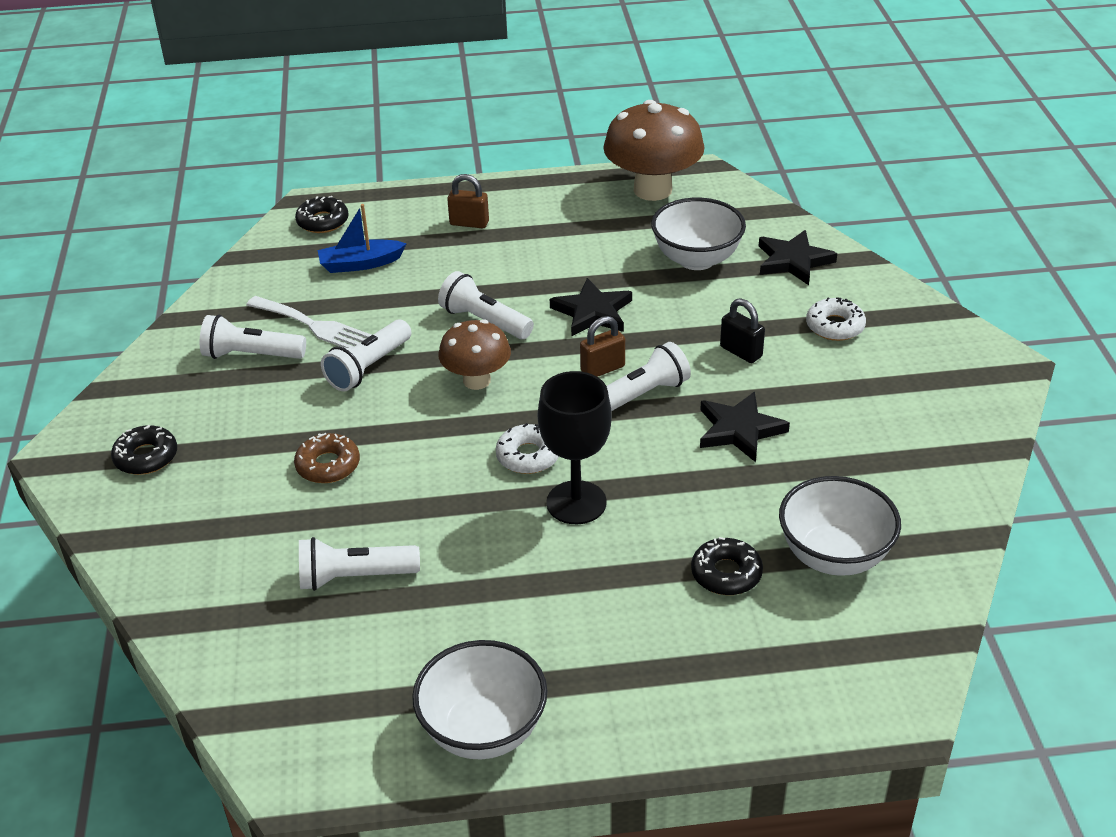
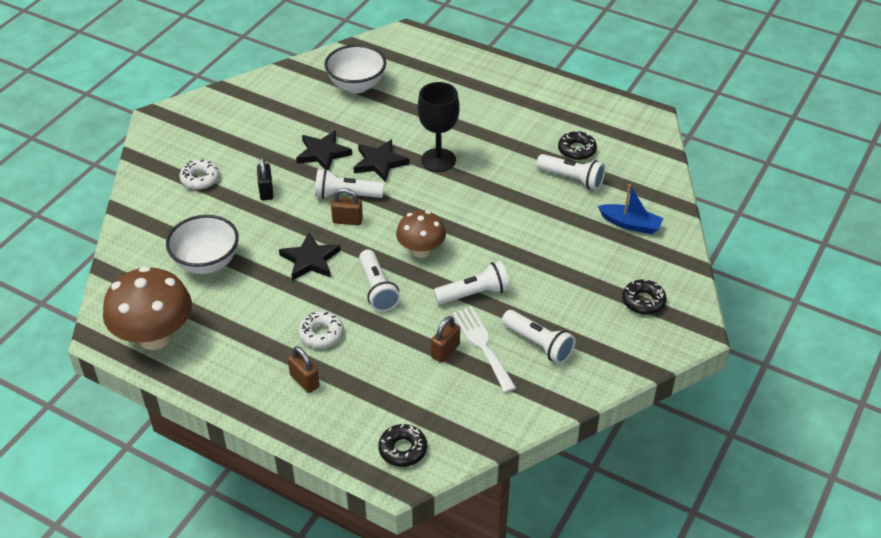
camera: 145 degrees left, 5 degrees up
brown donut [294,433,360,483] -> none
blue boat [318,204,407,273] -> blue boat moved to [598,184,663,234]
white bowl [412,640,548,759] -> none
white donut [496,423,559,474] -> white donut moved to [299,311,344,348]
black donut [691,537,763,595] -> black donut moved to [558,130,597,160]
black star [759,230,837,285] -> black star moved to [353,139,410,182]
none -> brown padlock [431,316,460,363]

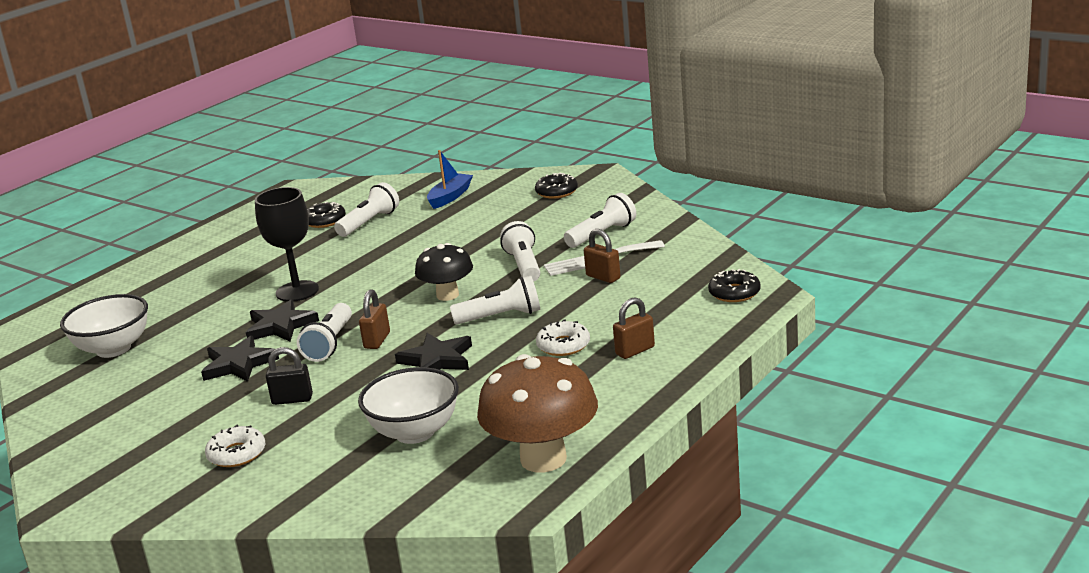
camera: 80 degrees left, 20 degrees down
brown mushroom [396,210,446,258] -> black mushroom [415,243,473,301]

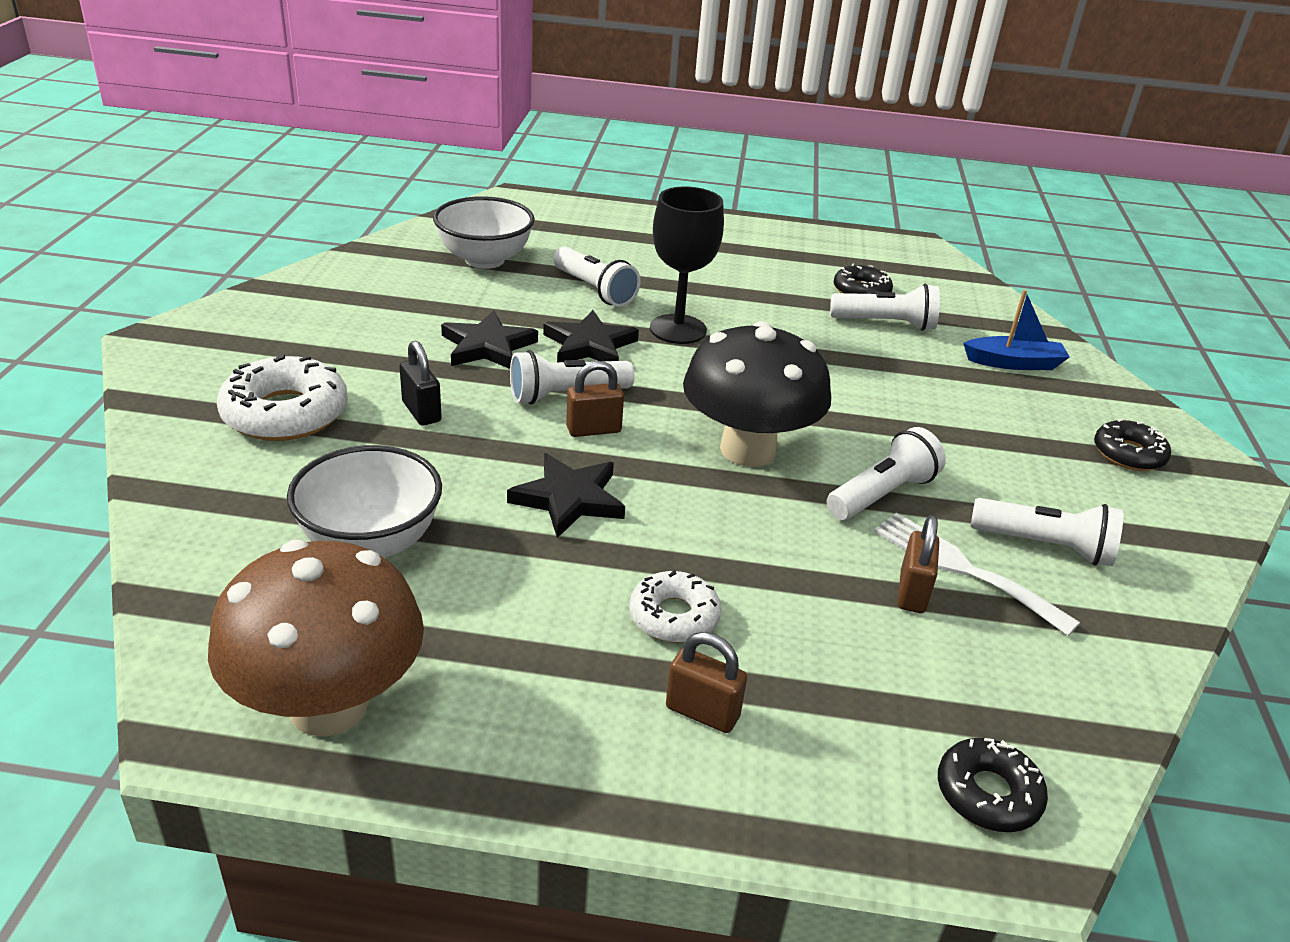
camera: 55 degrees right, 10 degrees up
white donut [205,425,265,467] -> white donut [217,354,348,441], size x1.64
black mushroom [415,243,473,301] -> black mushroom [683,321,831,467], size x1.63
white flashlight [450,276,540,325] -> white flashlight moved to [553,247,641,307]

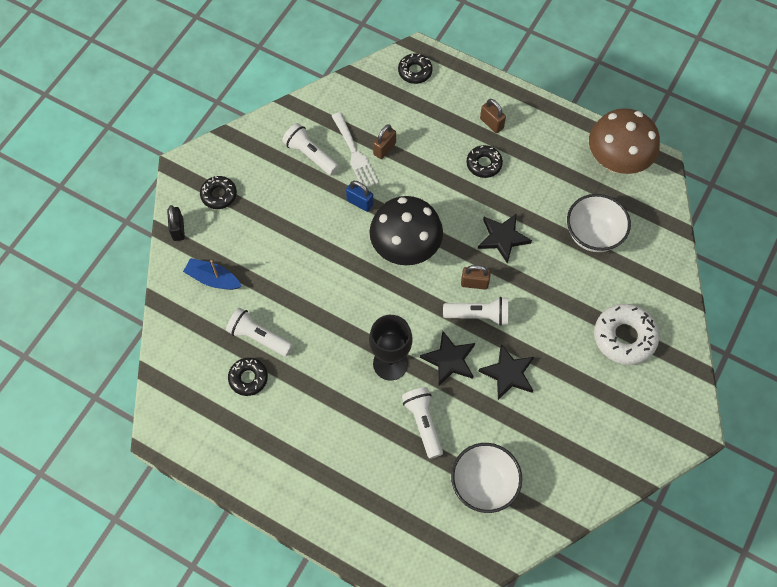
camera: 155 degrees left, 30 degrees up
black padlock [399,341,442,426] -> black padlock moved to [167,205,185,241]
white donut [629,570,721,643] -> black donut [467,145,503,178]
white flashlight [827,427,946,520] -> blue padlock [346,181,374,212]

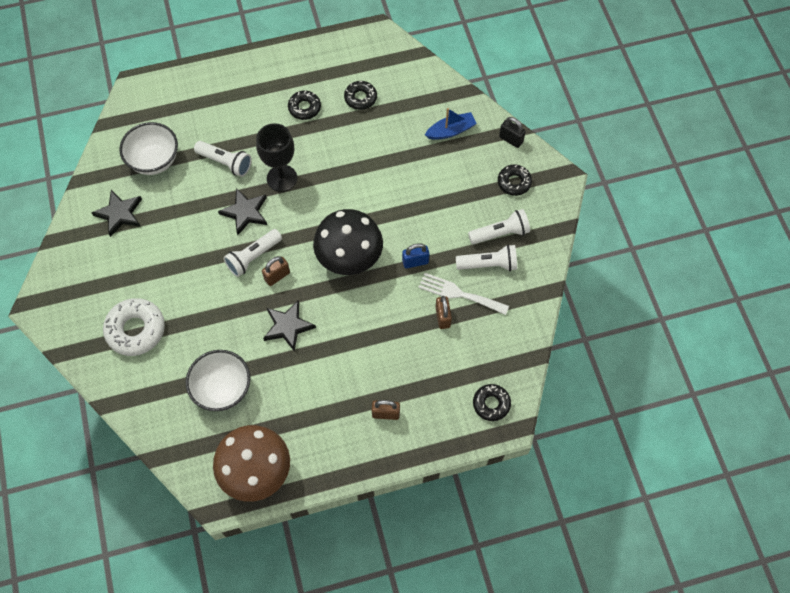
camera: 135 degrees right, 0 degrees up
white flashlight [226,308,293,357] -> white flashlight moved to [468,209,530,245]
black donut [467,145,503,178] -> black donut moved to [288,91,321,120]
black star [479,344,534,400] -> black star moved to [91,190,142,237]

